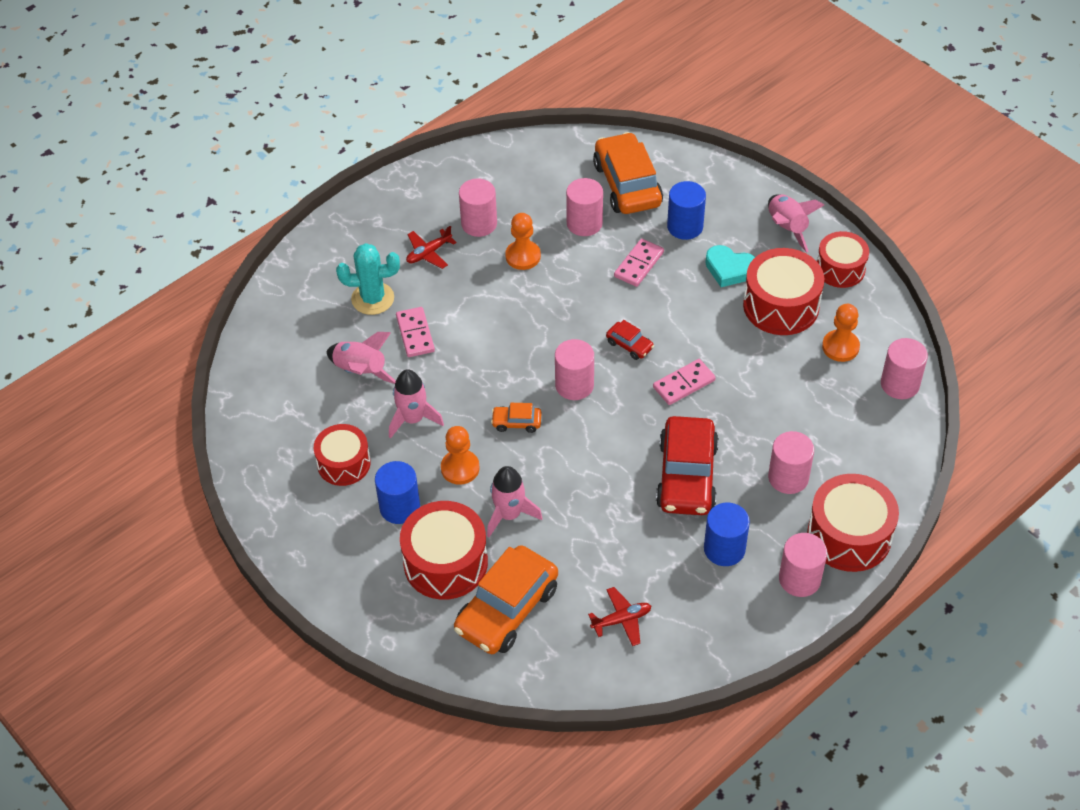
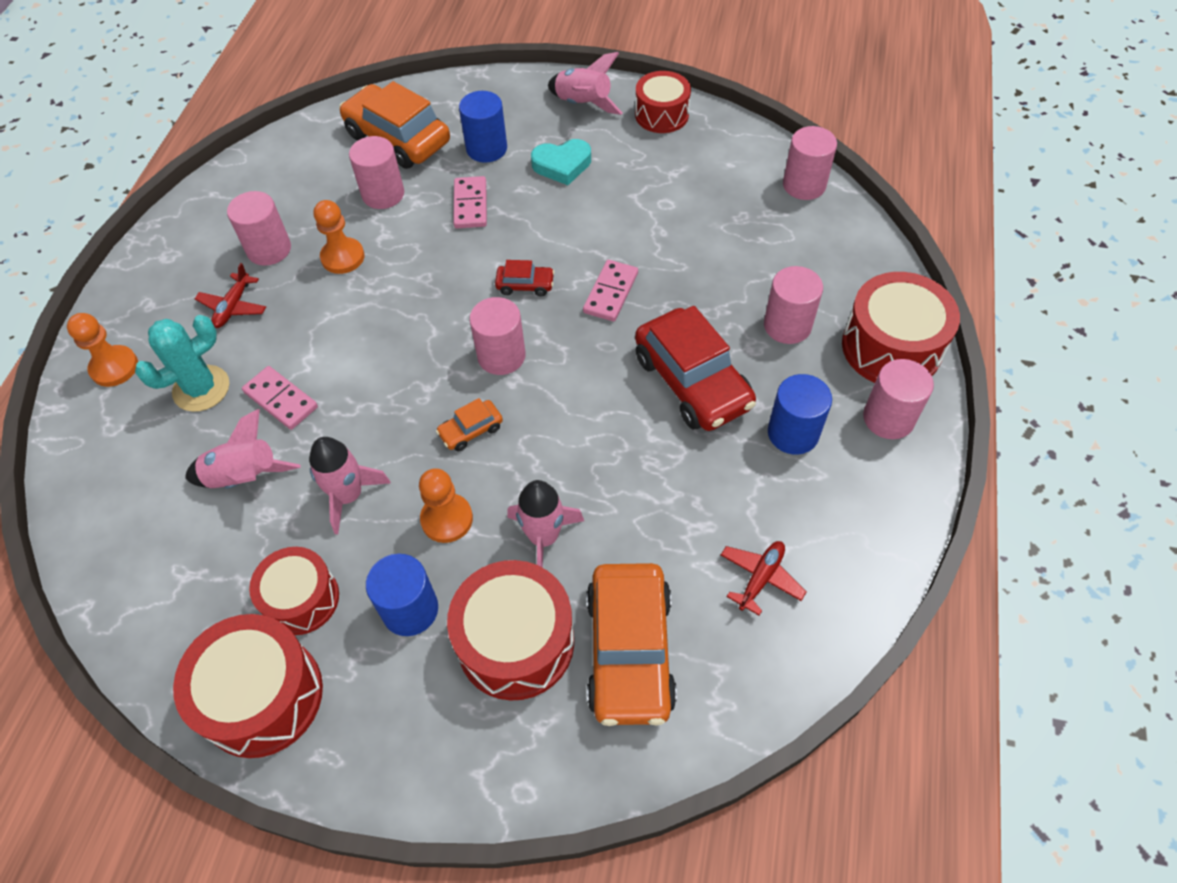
camera: 35 degrees left, 5 degrees up
red drum [743,248,824,335] -> red drum moved to [173,614,323,758]
orange pawn [822,304,860,362] -> orange pawn moved to [67,313,138,387]

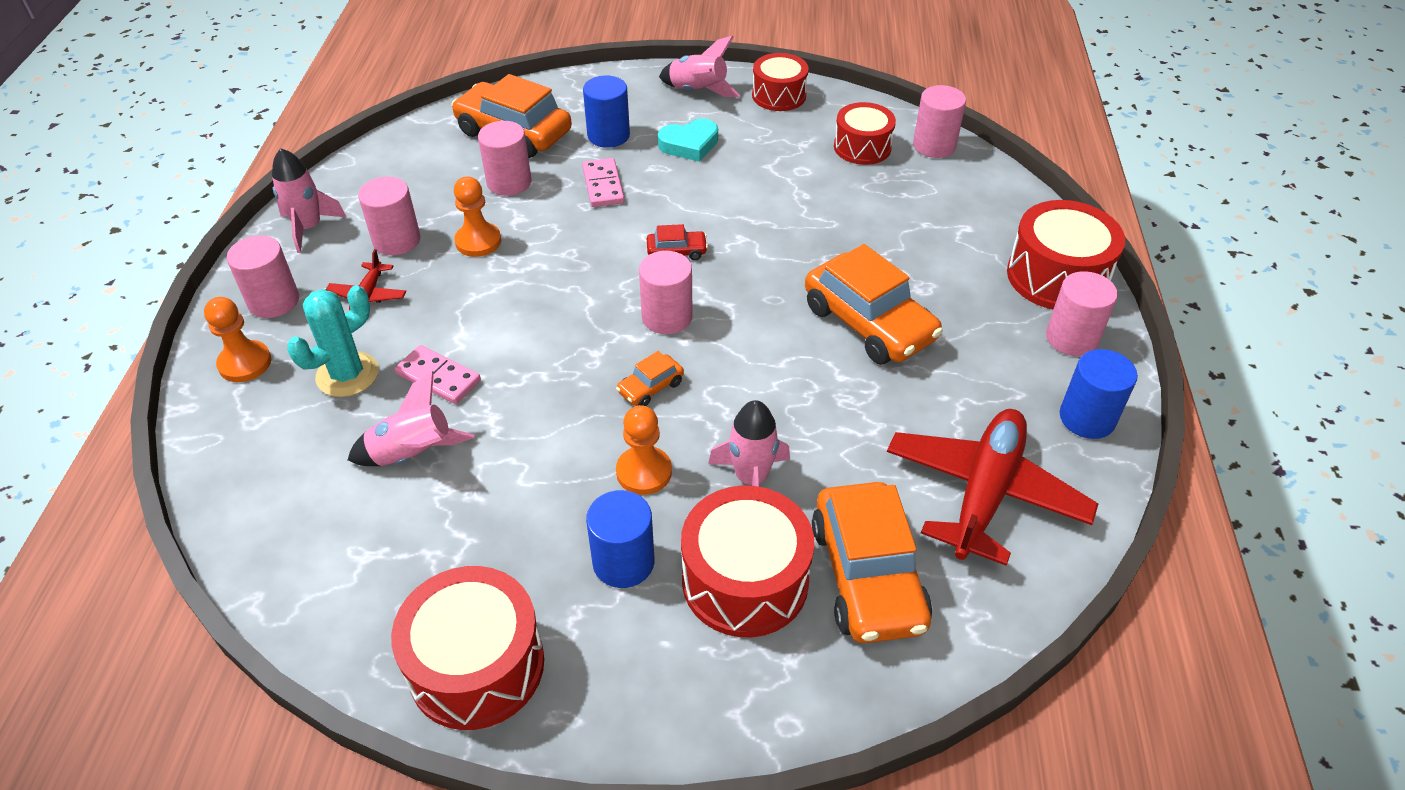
camera: 10 degrees left, 10 degrees down
red drum [249,547,339,635] -> red drum moved to [834,102,896,165]
pink rocket [309,437,391,534] -> pink rocket moved to [272,148,346,253]
pink domino [583,260,638,322] -> none
red car [635,306,756,431] -> orange car [805,244,943,364]
red plane [721,541,807,615] -> red plane [887,409,1099,566], size x2.18
pink cylinder [764,266,823,344] -> pink cylinder moved to [227,235,299,318]
blue cylinder [768,374,832,455] -> blue cylinder moved to [1060,349,1138,439]

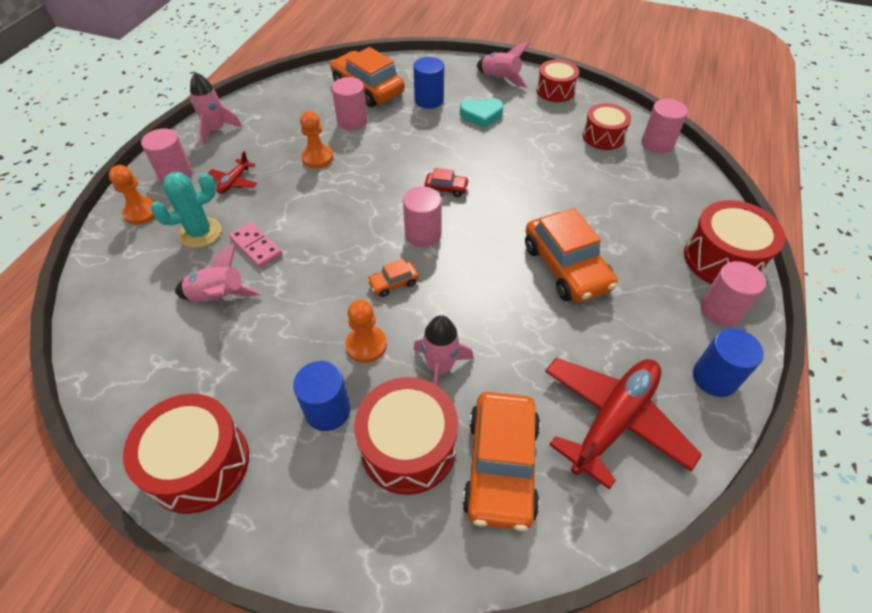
camera: 15 degrees right, 5 degrees up
pink cylinder [358,177,420,255] -> none
pink domino [582,158,625,207] -> none

